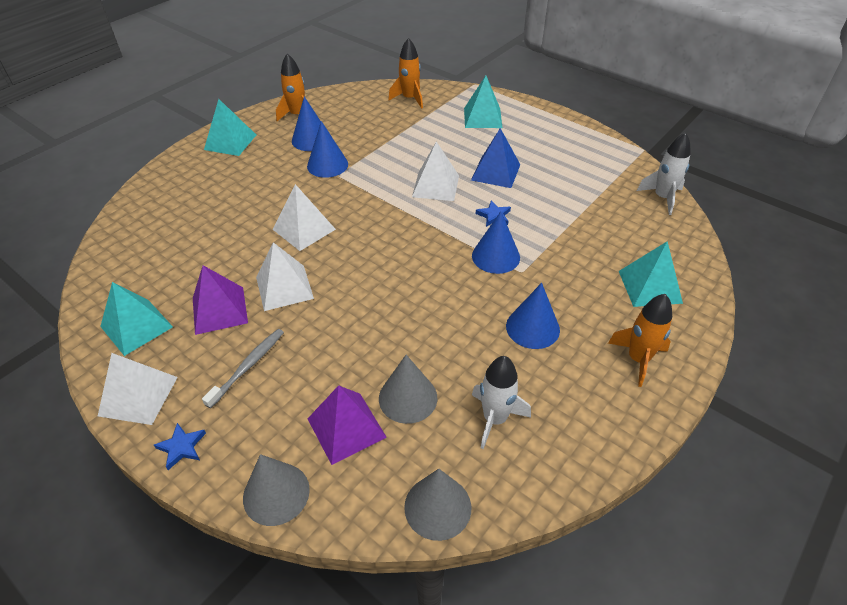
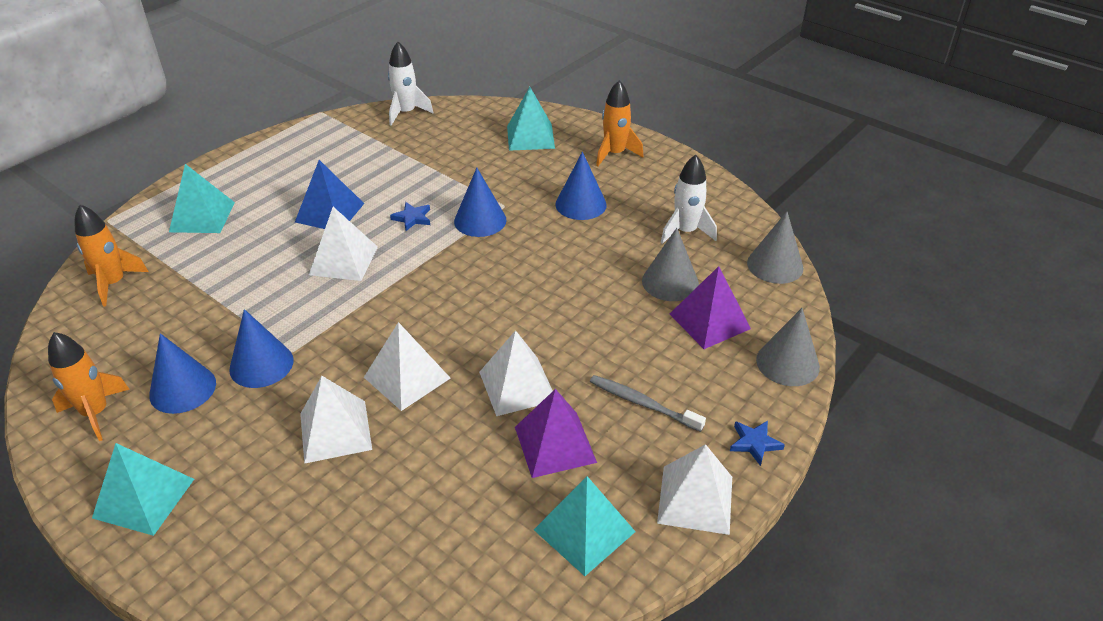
camera: 90 degrees left, 5 degrees down
none -> white pyramid [300,376,372,464]

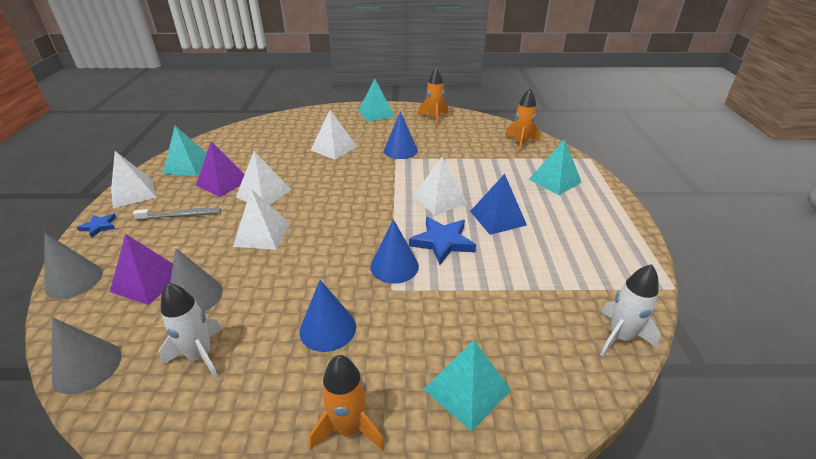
camera: 140 degrees right, 5 degrees down
blue cone [149,333,216,414] -> none
white pyramid [364,322,451,411] -> white pyramid moved to [233,189,290,250]
blue star [390,202,430,231] -> blue star [409,217,476,265], size x1.82

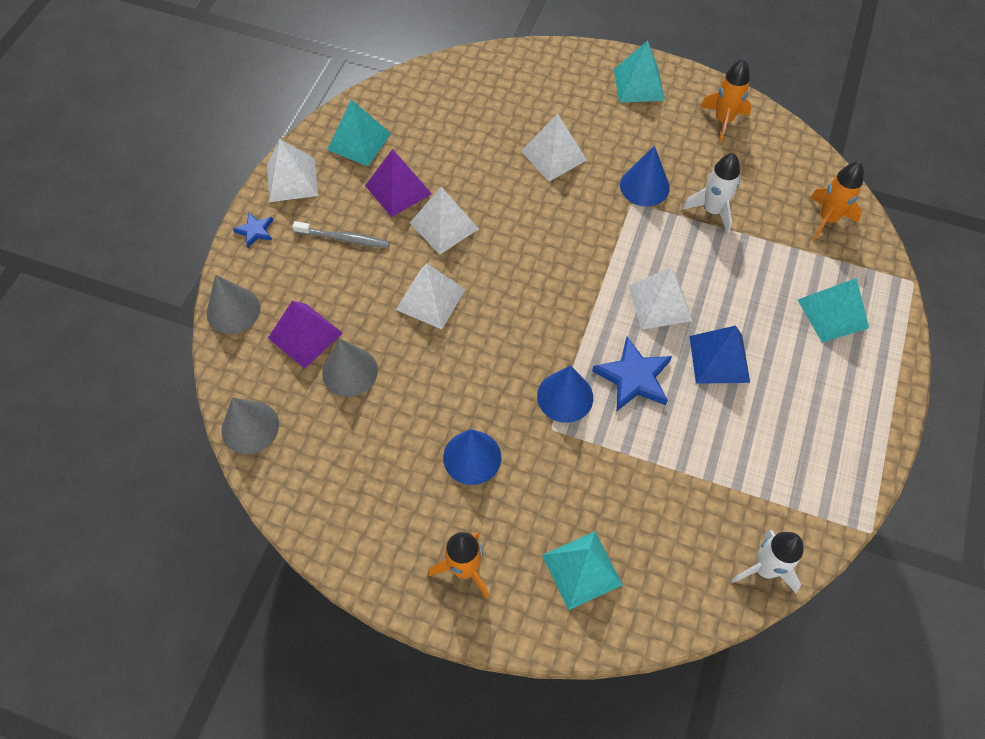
camera: 20 degrees right, 25 degrees up
white rocket [159,283,222,379] -> white rocket moved to [682,153,740,234]

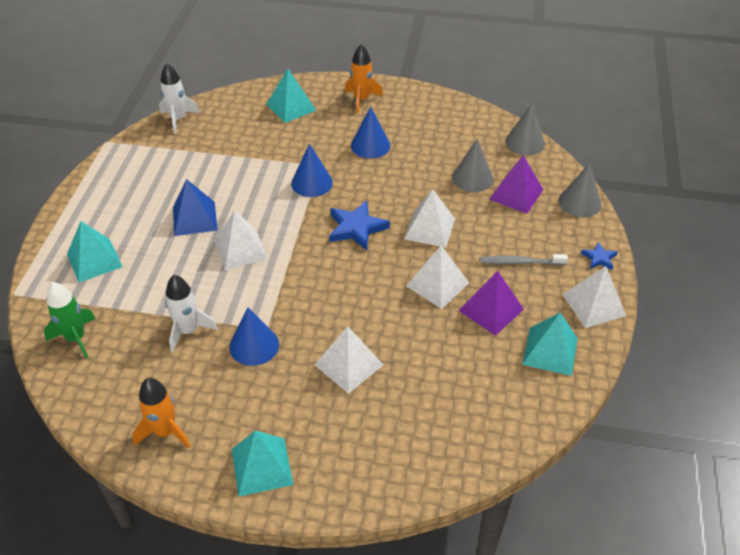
camera: 170 degrees right, 15 degrees down
blue star [592,337,672,411] -> blue star moved to [329,201,390,251]
orange rocket [810,161,864,240] -> green rocket [44,282,96,358]

